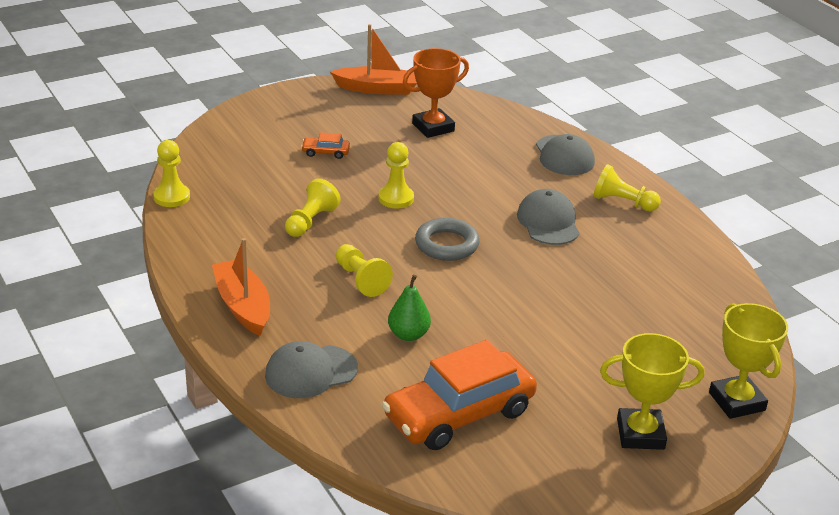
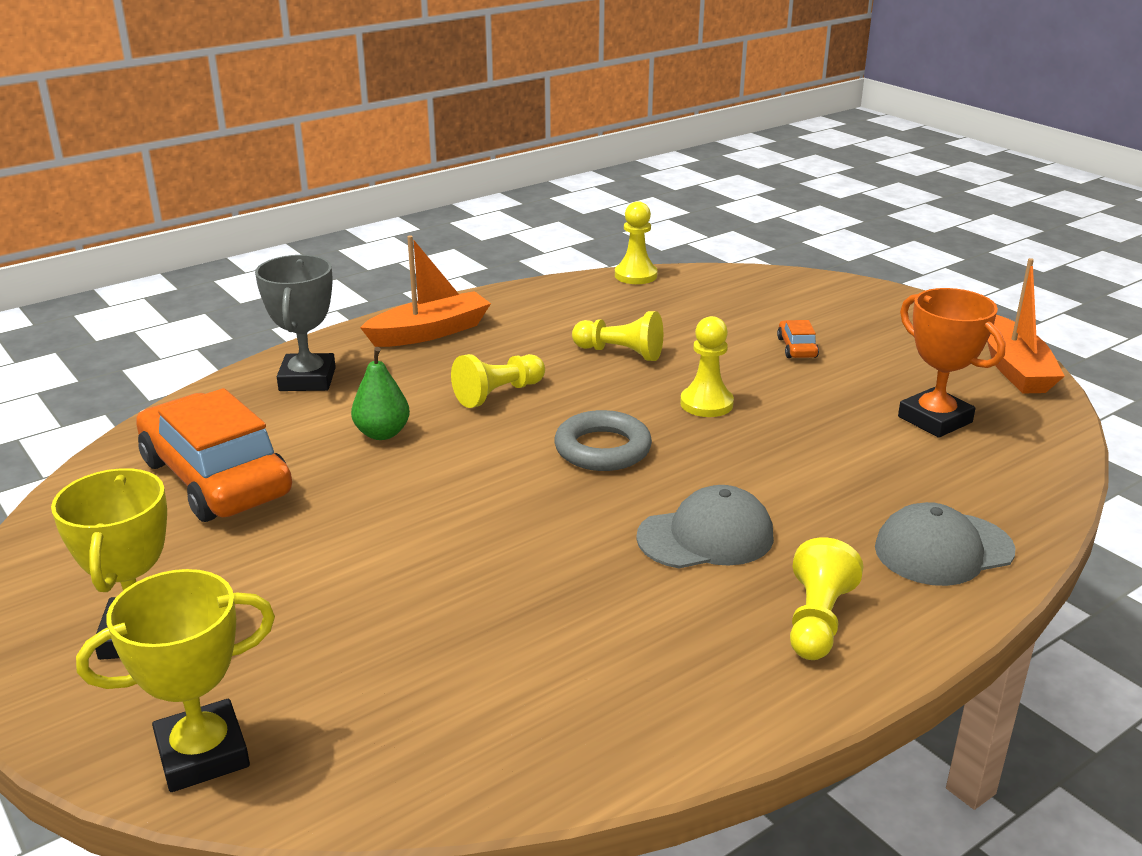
camera: 85 degrees right, 5 degrees down
grey cap [265,341,358,398] -> grey trophy [255,255,336,391]

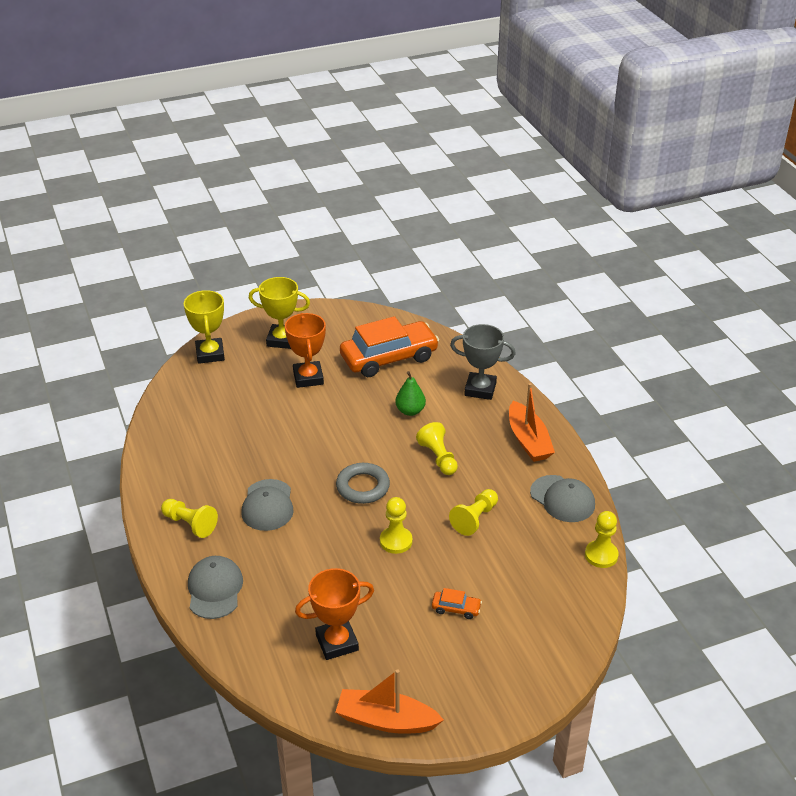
camera: 105 degrees right, 10 degrees up
none -> orange trophy [285,313,326,388]
none -> grey cap [530,475,595,522]

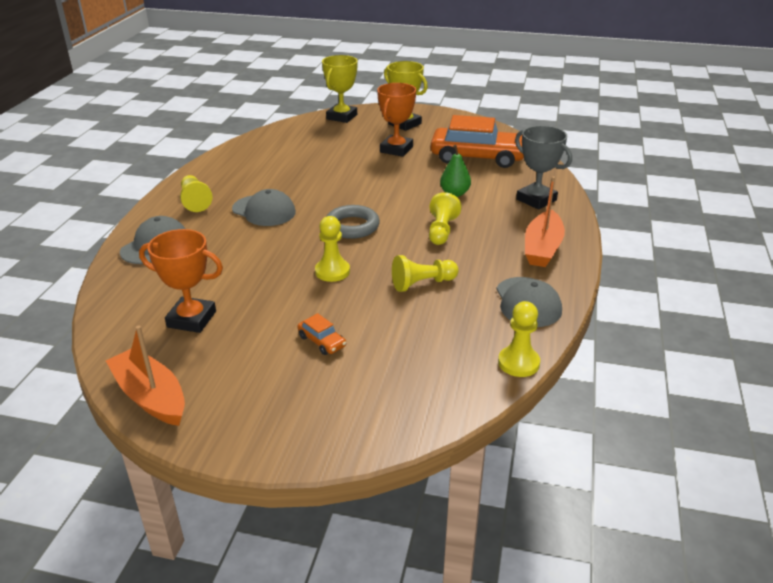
camera: 35 degrees right, 5 degrees down
grey cap [241,479,294,531] -> grey cap turned 90 degrees counterclockwise [232,189,296,226]

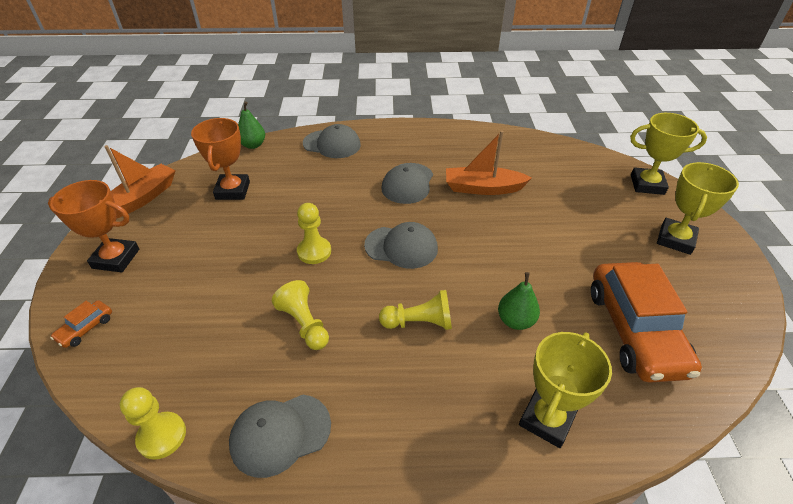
camera: 75 degrees right, 10 degrees up
yellow pawn [180,175,212,212] -> none
orange car [297,313,346,355] -> orange car moved to [50,300,112,348]
grey ring [326,205,380,239] -> grey cap [364,222,438,269]
orange trophy [377,83,416,157] -> orange trophy moved to [48,180,139,272]
grey trophy [515,125,572,210] -> yellow trophy [519,332,612,448]
orange boat [525,176,565,267] -> orange boat moved to [446,131,532,195]
none -> green pear [238,102,265,149]

